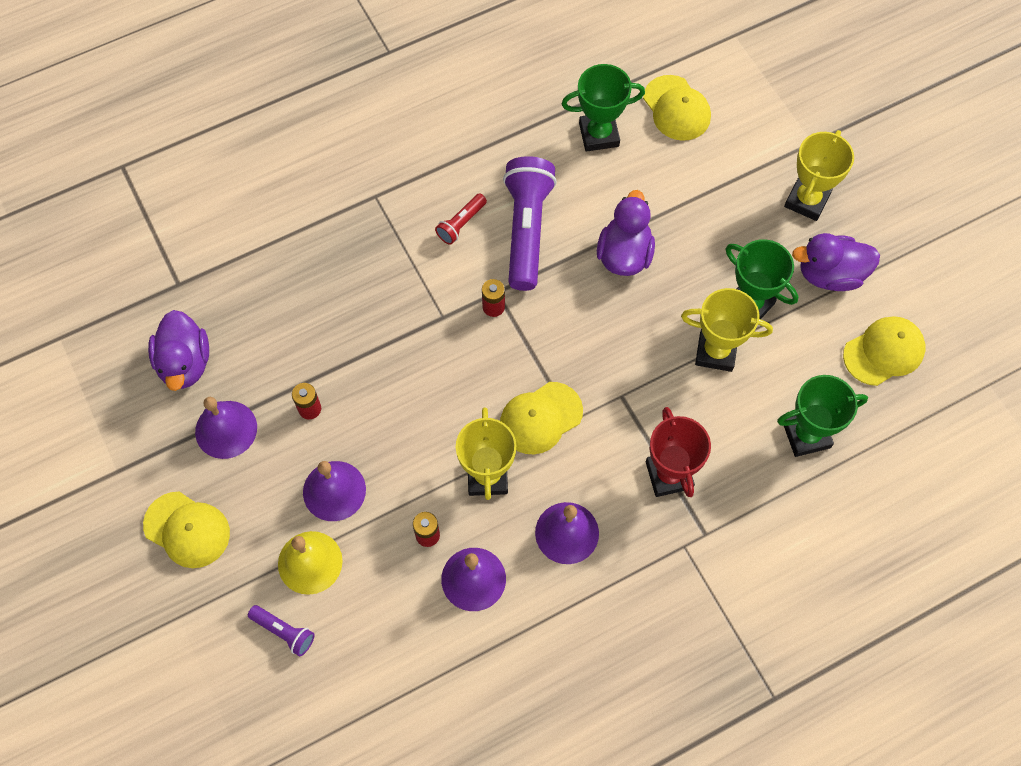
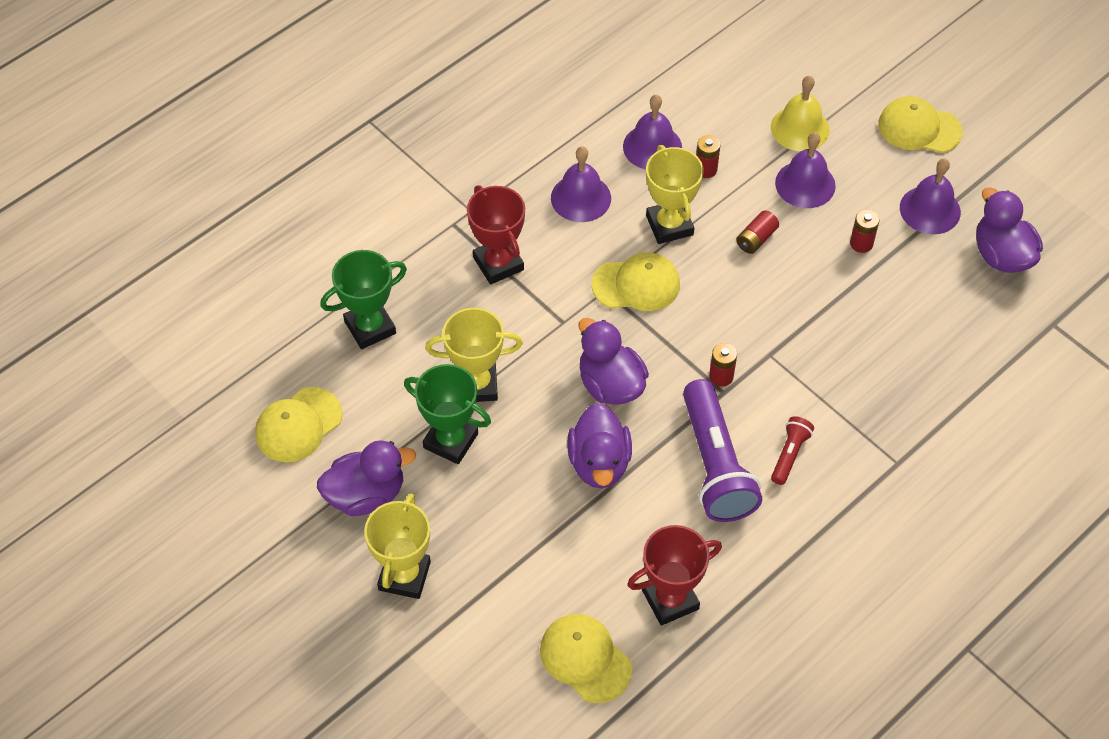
camera: 165 degrees right, 10 degrees down
purple flashlight [248,605,315,656] -> none
yellow cap [500,382,583,454] -> yellow cap turned 45 degrees clockwise [591,252,680,311]
green trophy [562,64,645,152] -> red trophy [627,525,722,626]
none -> purple duck [578,318,649,405]
none -> red battery [736,210,779,254]

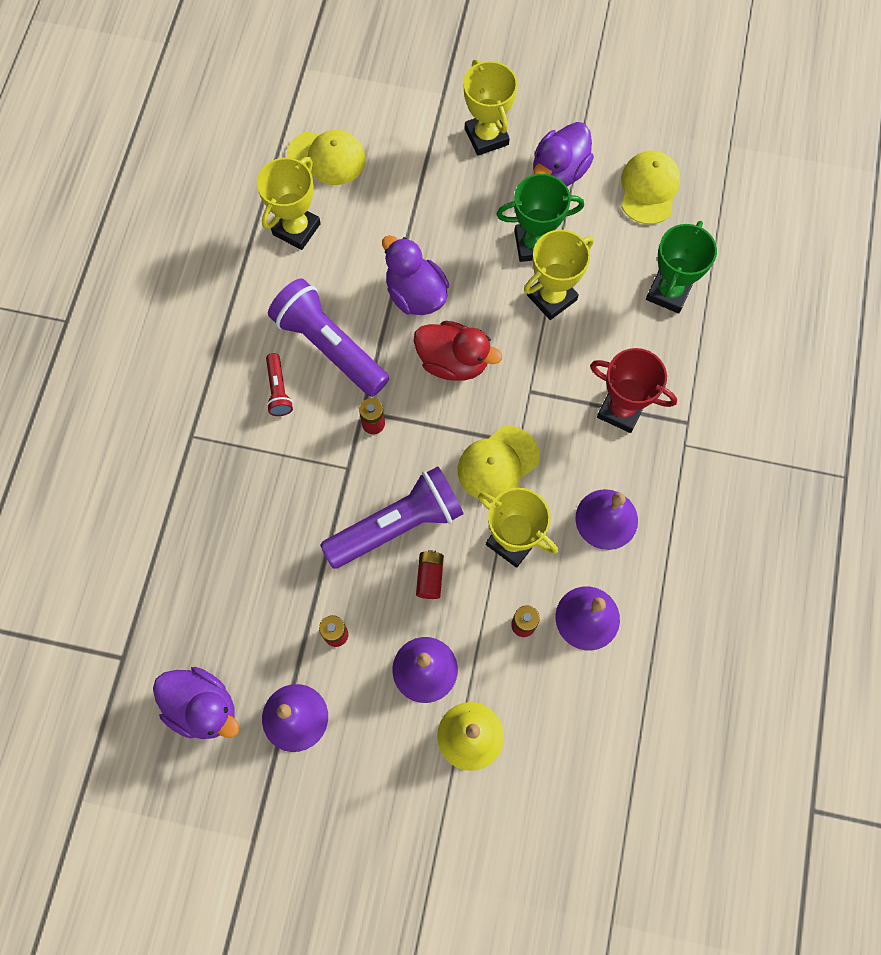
camera: 145 degrees right, 15 degrees up
purple duck [578,318,649,405] -> red duck [414,321,502,381]
red trophy [627,525,722,626] -> yellow trophy [257,157,321,250]
yellow cap [878,96,963,153] -> none
none -> purple flashlight [320,466,464,569]

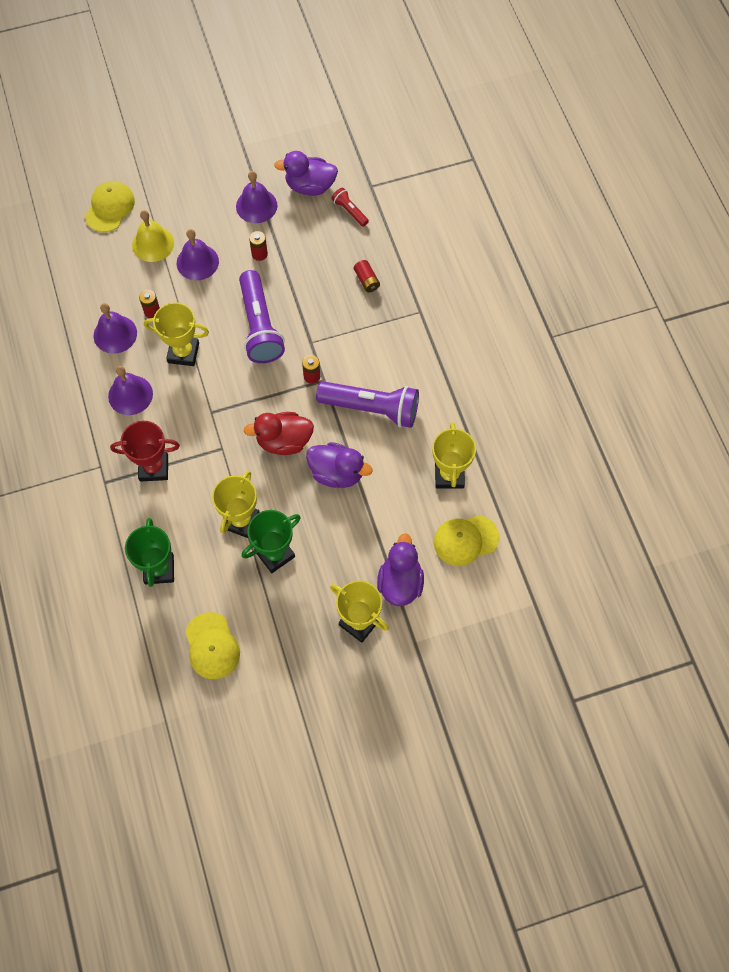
camera: 150 degrees right, 5 degrees down
red flashlight [266,353,293,416] -> red flashlight moved to [331,188,369,227]
purple flashlight [320,466,464,569] -> purple flashlight turned 45 degrees counterclockwise [239,270,285,363]
red battery [416,550,444,599] -> red battery moved to [354,260,380,292]
yellow cap [458,426,539,501] -> yellow cap moved to [85,181,135,232]
purple duck [533,122,594,186] -> purple duck moved to [377,533,424,606]

